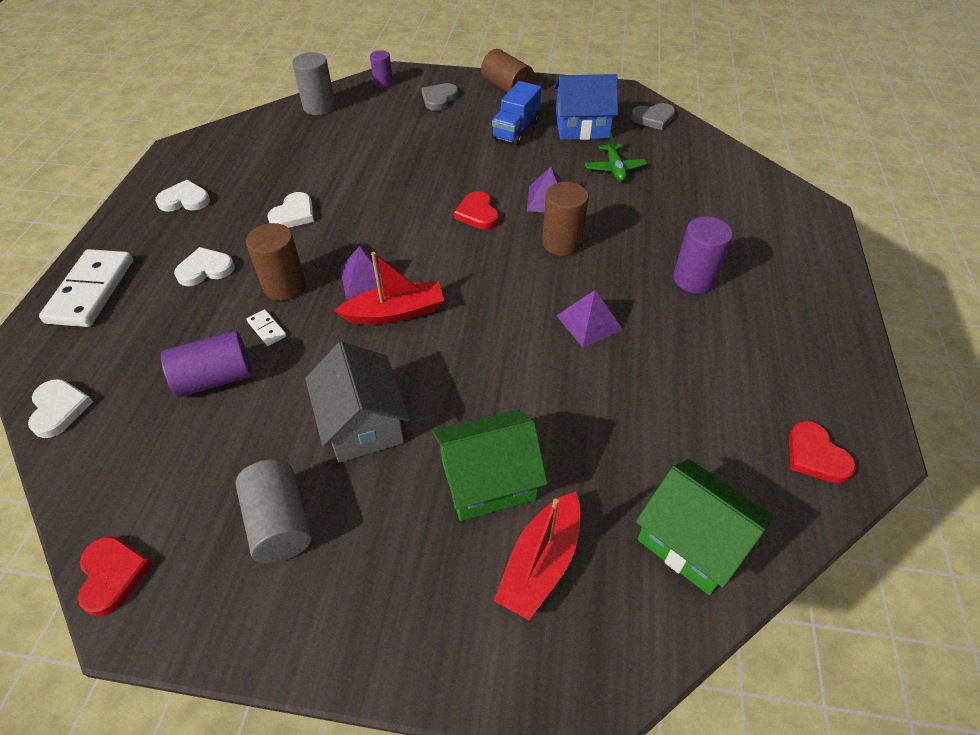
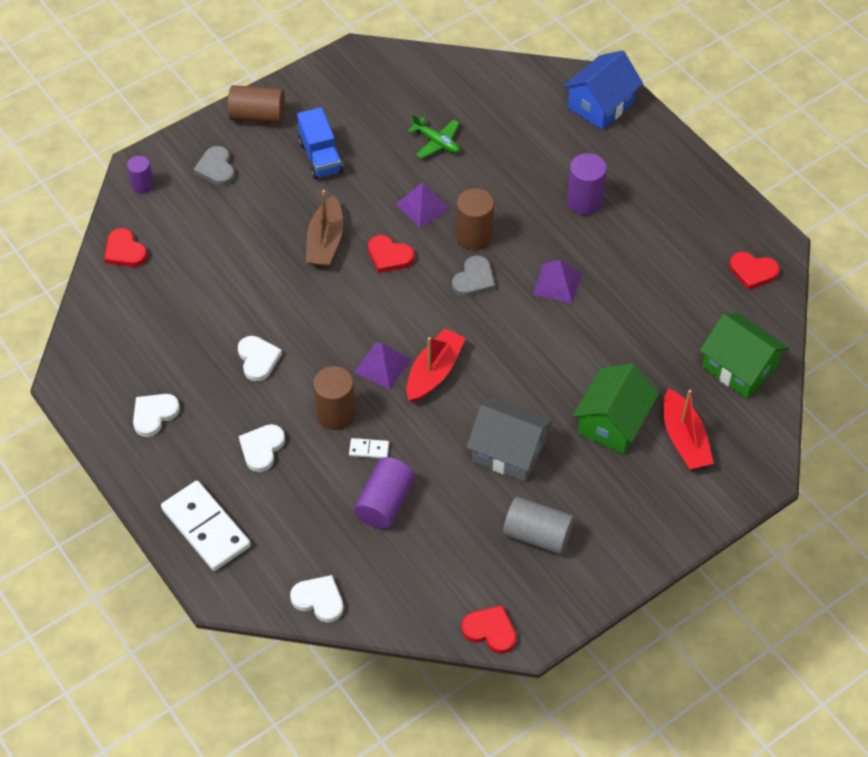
camera: 45 degrees left, 5 degrees up
grey cylinder [292,52,335,115] -> red heart [104,228,148,267]
blue house [554,74,618,140] -> blue house moved to [563,50,643,130]
grey heart [631,103,675,130] -> grey heart moved to [452,256,495,297]
green house [636,459,774,595] -> green house turned 45 degrees clockwise [700,313,789,399]
none -> brown boat [306,190,343,267]

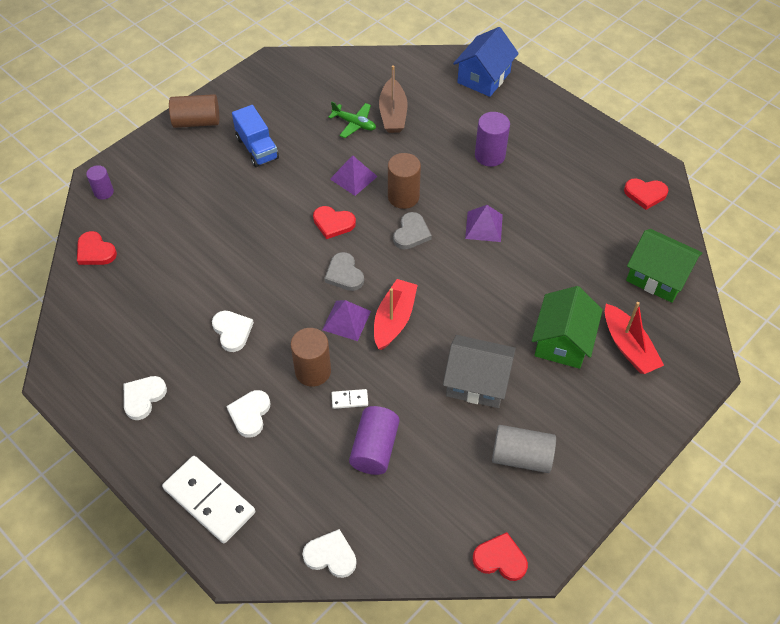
camera: 10 degrees left, 0 degrees up
grey heart [193,146,235,186] -> grey heart moved to [324,252,364,291]
brown boat [306,190,343,267] -> brown boat moved to [379,65,407,133]

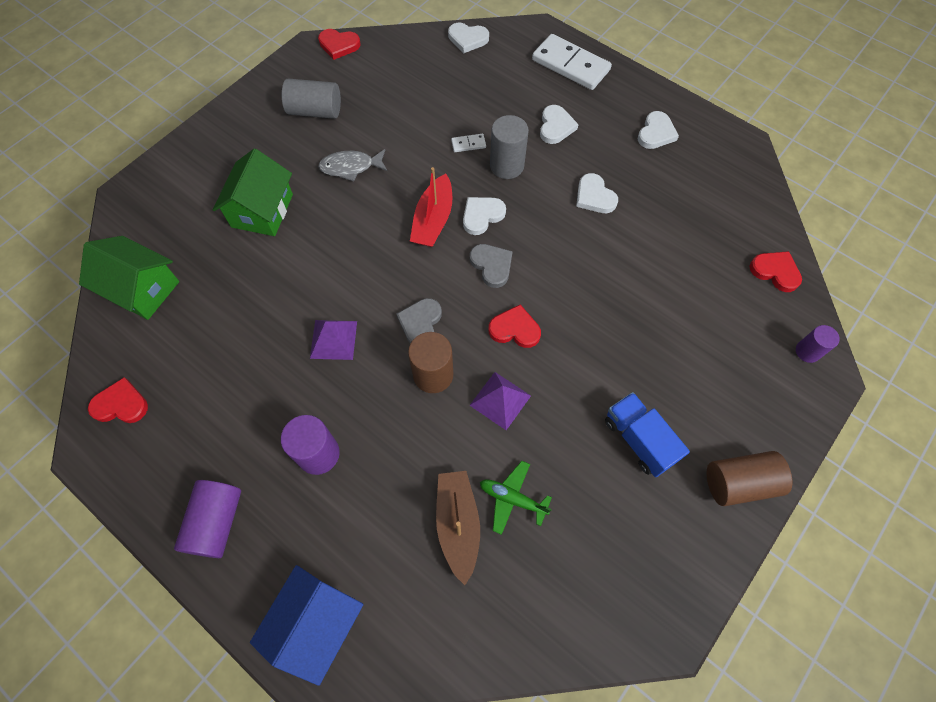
camera: 175 degrees right, 10 degrees up
brown cylinder [290,328,331,387] -> grey cylinder [490,115,529,179]
purple pyramid [322,300,371,341] -> white heart [463,197,506,235]
purple cylinder [349,406,400,475] -> purple cylinder moved to [174,480,241,558]
grey house [443,335,516,408] -> grey fish [318,149,387,182]
red boat [605,302,664,374] -> none

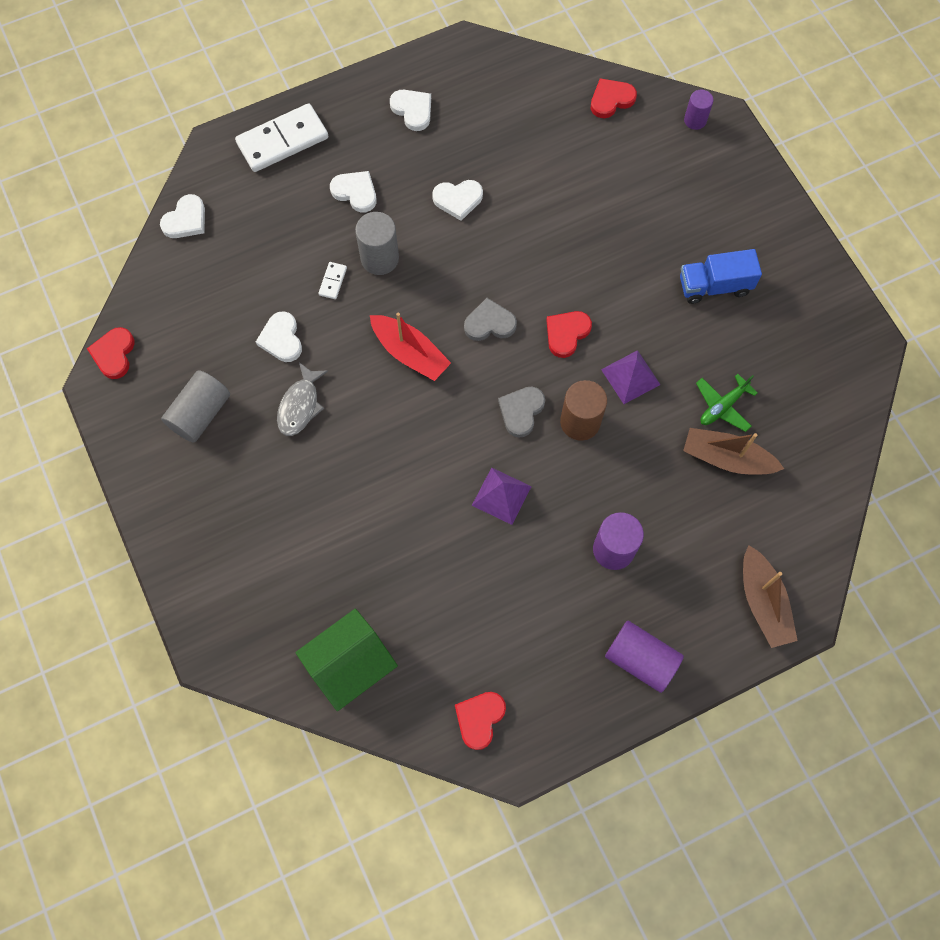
camera: 65 degrees left, 5 degrees up
green house [213,148,293,236] -> none
blue house [250,565,363,686] -> brown boat [743,545,798,648]
red heart [318,29,361,60] -> red heart turned 150 degrees clockwise [87,327,135,379]
grey heart [396,298,442,343] -> grey heart turned 75 degrees clockwise [498,386,545,438]
white heart [463,197,506,235] -> white heart moved to [256,311,302,362]
brown cylinder [707,451,792,506] -> none

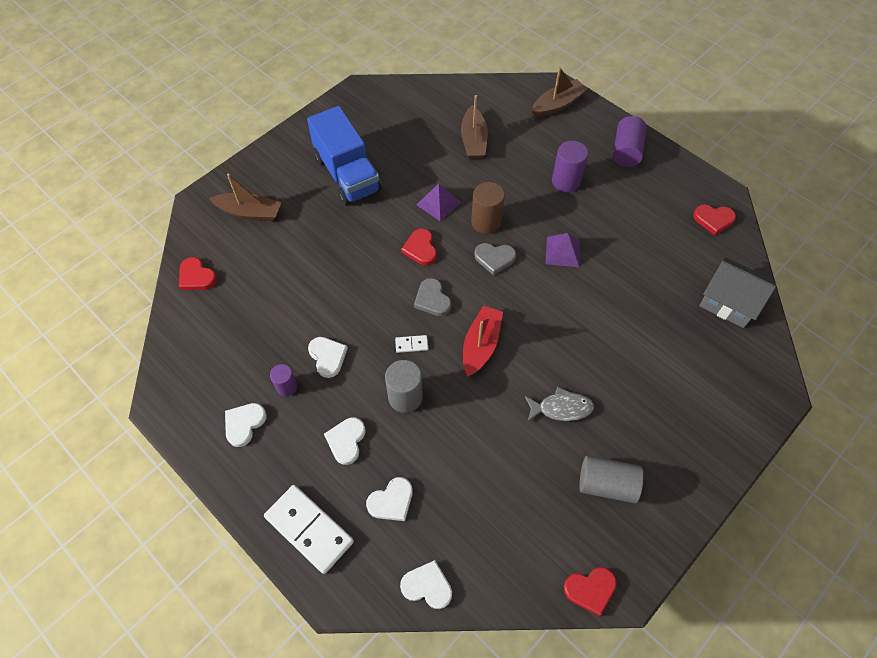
camera: 110 degrees left, 10 degrees down
white heart [256,311,302,362] -> white heart moved to [366,477,413,521]
green house [295,609,398,711] -> grey house [699,257,776,328]
white domino [318,262,347,299] -> white domino moved to [395,335,428,353]
red heart [546,311,592,358] -> red heart turned 60 degrees clockwise [401,229,437,265]
blue truck [680,249,762,304] -> blue truck [307,106,382,205], size x1.63
purple cylinder [684,90,713,130] -> purple cylinder moved to [270,364,297,396]
green plane [696,374,758,432] -> none
none -> brown boat [209,174,281,221]

